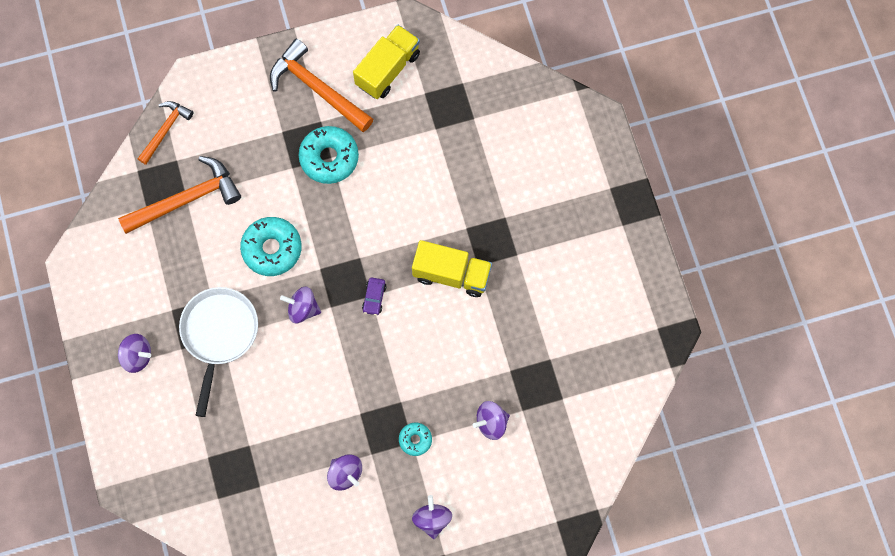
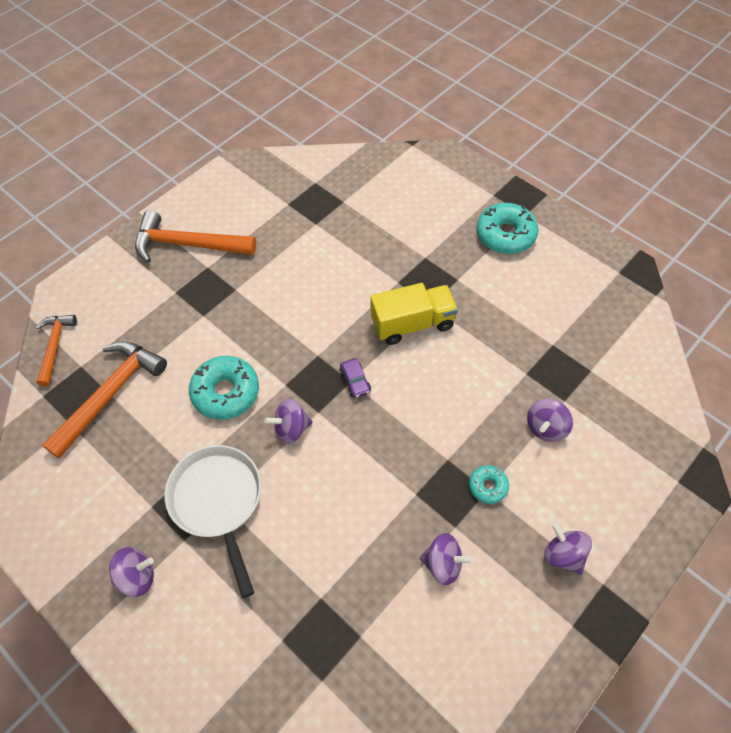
camera: 30 degrees left, 15 degrees down
turquoise donut [299,126,359,184] -> turquoise donut moved to [476,203,538,254]
yellow truck [353,25,420,99] -> none

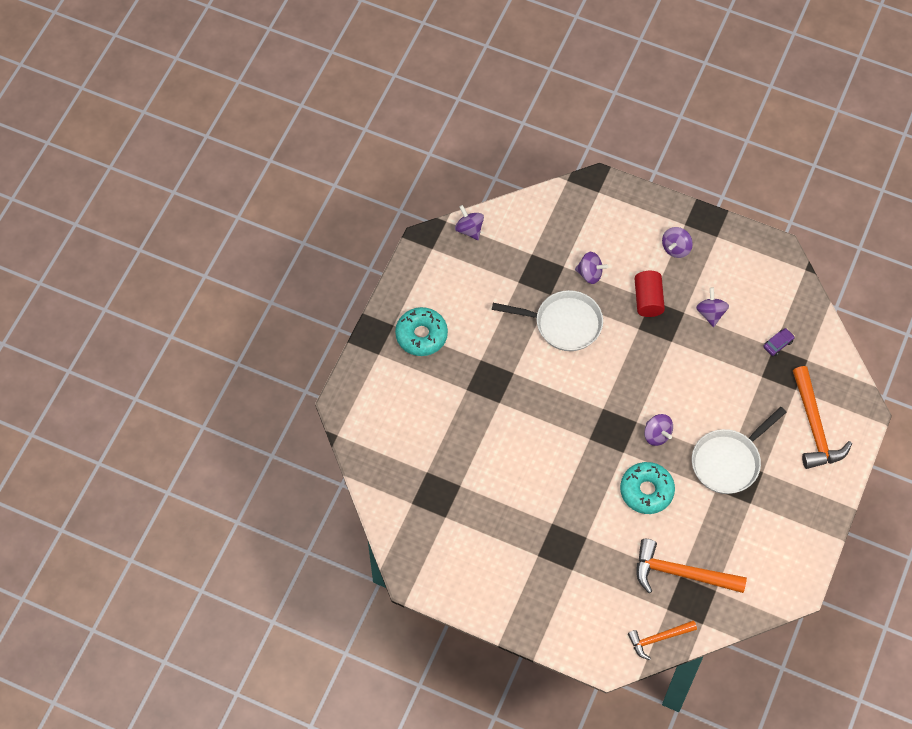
camera: 110 degrees left, 5 degrees up
purple spinning top [109,547,154,597] -> purple spinning top moved to [455,205,484,240]
orange hammer [135,210,256,263] -> orange hammer moved to [793,366,852,469]
purple car [340,358,371,398] -> purple car moved to [763,328,795,356]
yellow truck [370,283,458,345] -> none
turquoise donut [469,465,509,504] -> red cylinder [635,271,665,317]
none -> white pan [492,290,603,351]

